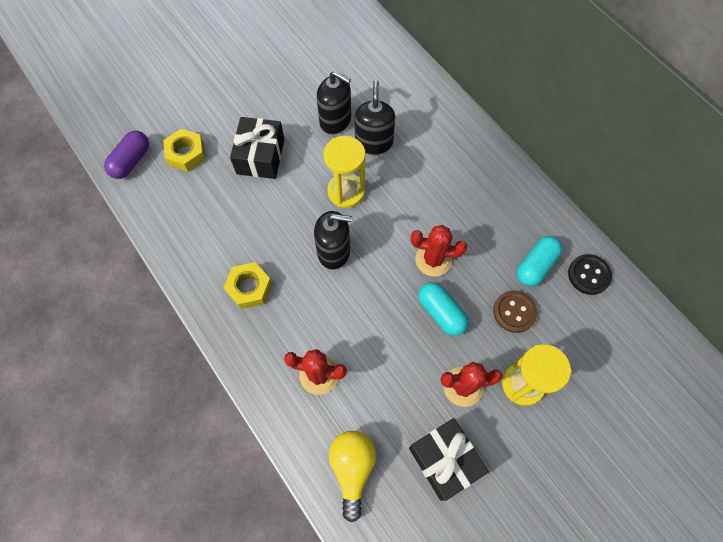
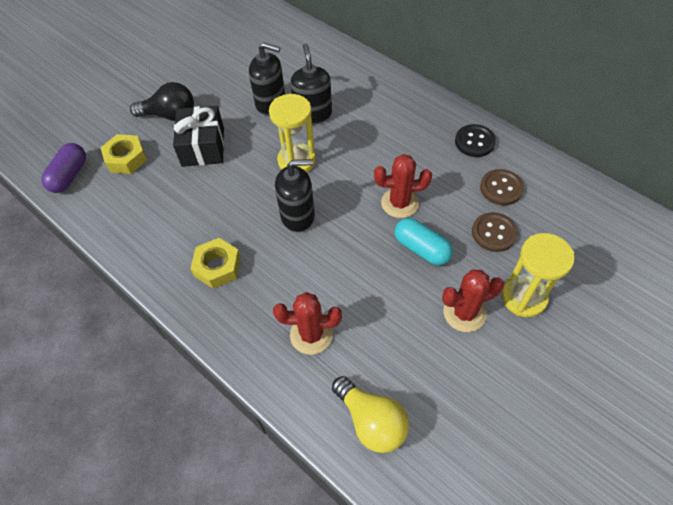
camera: 10 degrees left, 10 degrees down
yellow light bulb [329,431,376,522] -> yellow light bulb turned 150 degrees clockwise [332,376,409,453]
black gift [409,418,489,501] -> none
turquoise capsule [517,236,562,286] -> brown button [480,169,524,205]
black button [568,254,612,295] -> black button moved to [455,124,496,157]
none -> black light bulb [130,82,194,121]

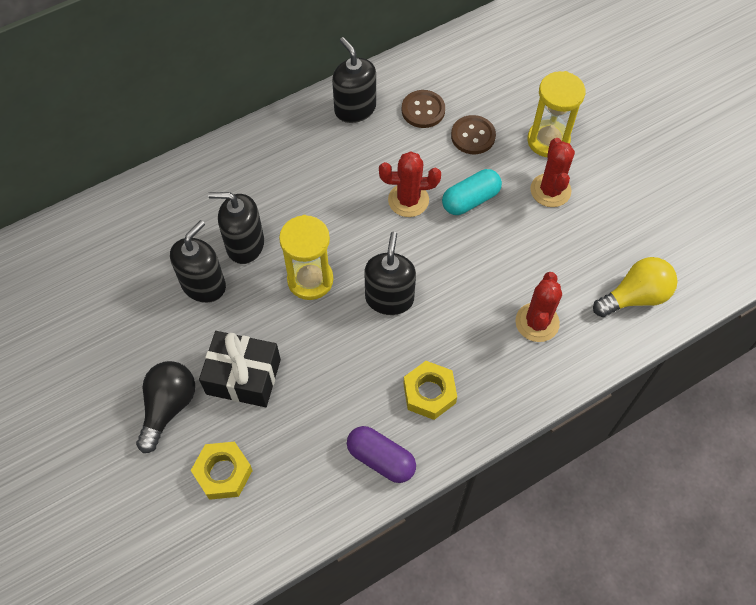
camera: 75 degrees left, 5 degrees up
purple capsule [41,143,86,193] -> purple capsule moved to [347,426,416,483]
red cactus [374,154,432,218] -> red cactus turned 75 degrees clockwise [379,151,441,217]
black button [455,124,496,157] -> black soap dispenser [332,37,376,123]

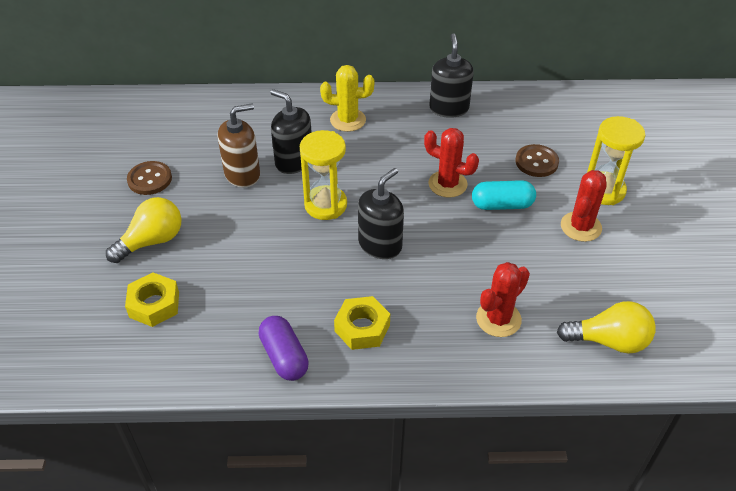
camera: 30 degrees right, 15 degrees down
black light bulb [136,361,195,453] -> yellow light bulb [106,197,181,263]
black soap dispenser [170,220,226,303] -> brown soap dispenser [218,103,260,188]
black gift [199,331,281,407] -> none
brown button [402,90,445,128] -> brown button moved to [127,161,172,195]
none -> yellow cactus [320,65,374,132]

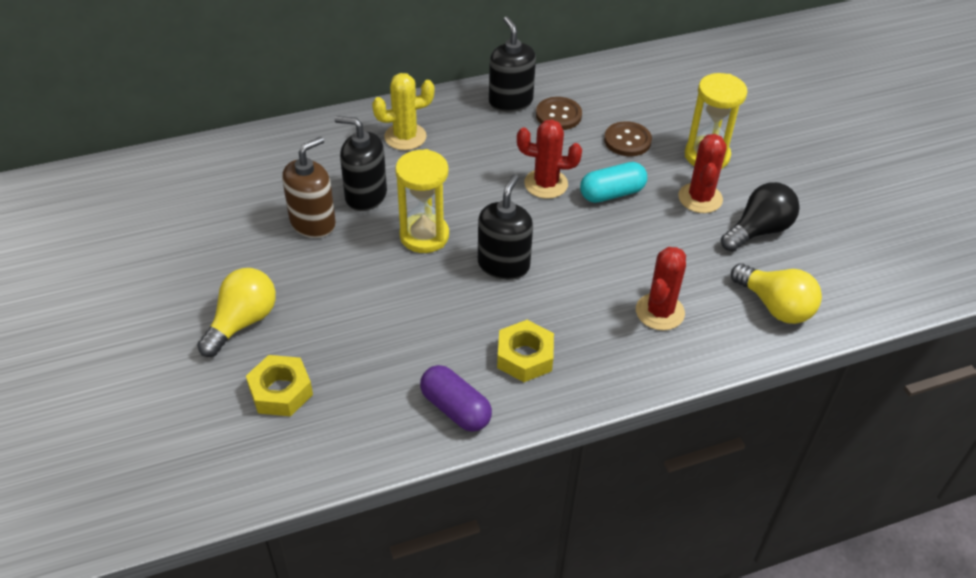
camera: 20 degrees left, 0 degrees up
brown button [127,161,172,195] -> brown button moved to [536,97,582,130]
yellow light bulb [557,301,656,354] -> yellow light bulb turned 60 degrees clockwise [731,263,822,324]
none -> black light bulb [721,182,800,252]

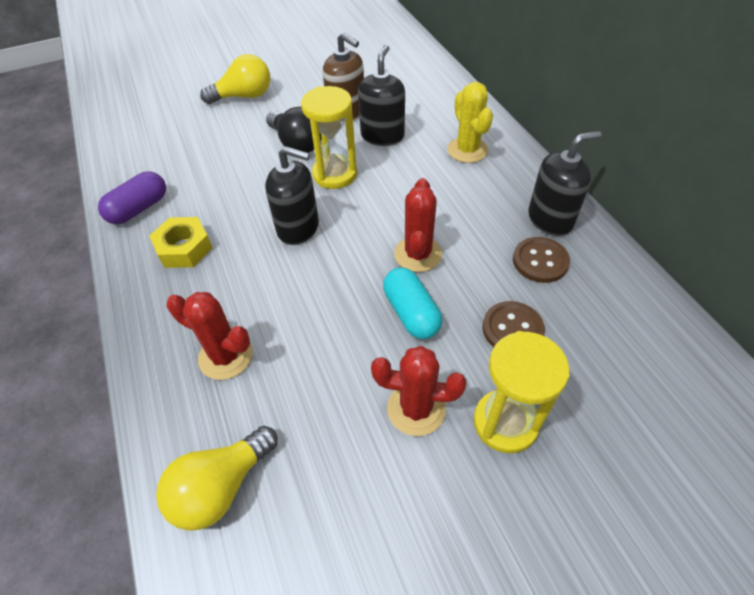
camera: 90 degrees right, 5 degrees up
yellow light bulb [197,268,276,357] -> yellow light bulb turned 45 degrees counterclockwise [200,54,270,104]
yellow nut [246,355,313,416] -> none
black light bulb [721,182,800,252] -> black light bulb moved to [266,107,322,153]

